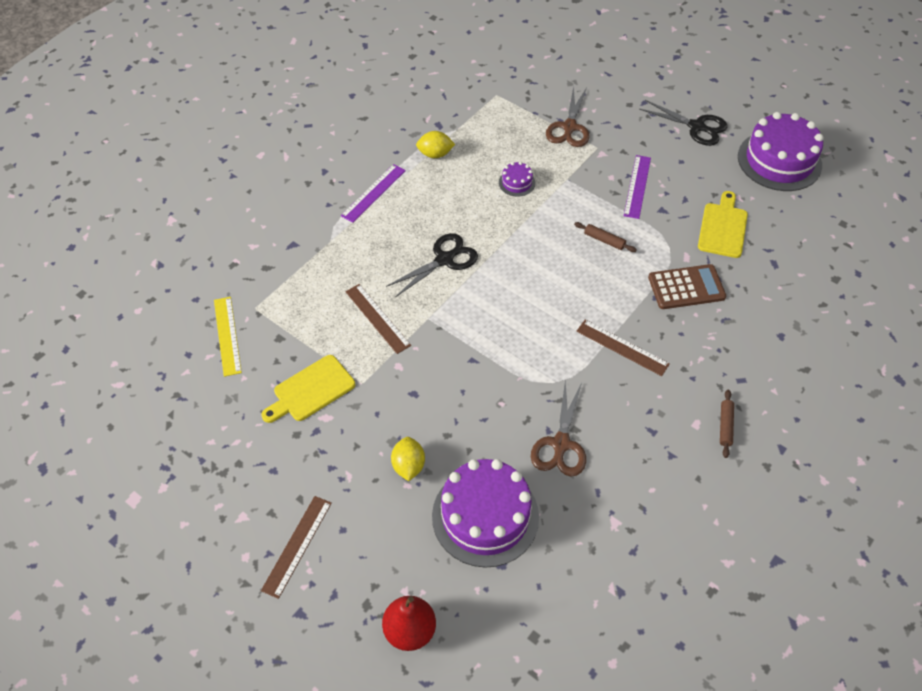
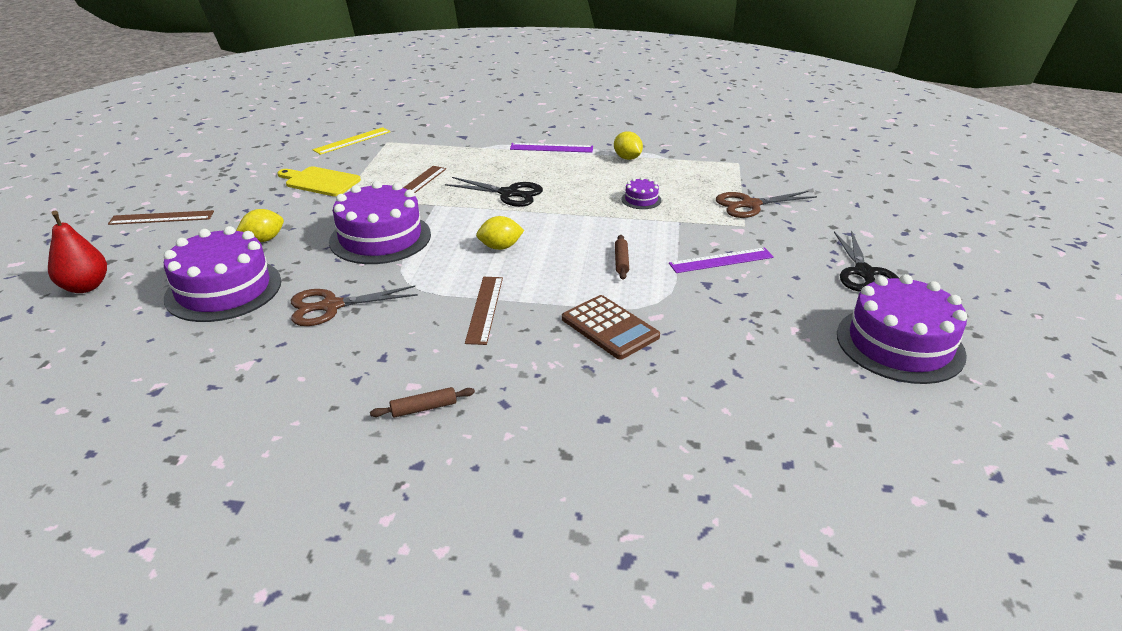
camera: 60 degrees right, 20 degrees down
yellow cutting board [698,191,748,258] -> none
none -> purple cake [329,181,431,264]
none -> yellow lemon [476,216,524,250]

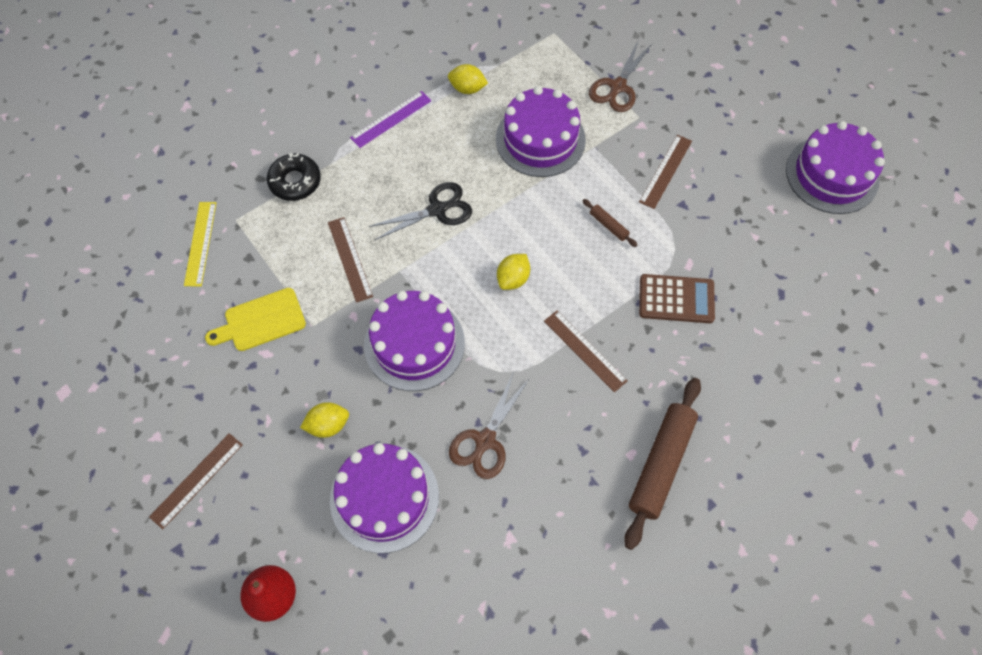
camera: 45 degrees left, 30 degrees up
yellow lemon [236,209,284,242] -> yellow lemon turned 60 degrees clockwise [300,402,349,438]
brown rolling pin [370,387,475,418] -> brown rolling pin [624,378,701,550], size x2.27
purple cake [621,177,662,209] -> purple cake [496,86,586,177], size x2.30
purple ruler [669,248,774,273] -> brown ruler [639,135,692,209]
black scissors [834,230,899,291] -> none
none -> black donut [267,153,321,201]

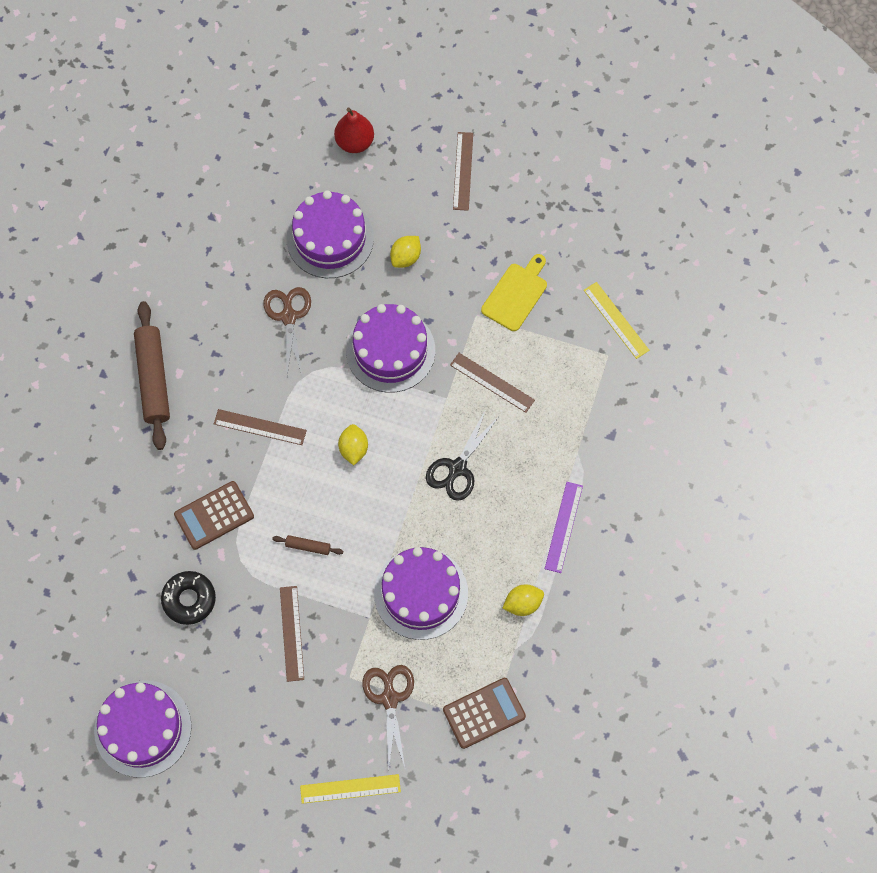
camera: 145 degrees right, 5 degrees up
black donut [267,153,321,201] -> black donut moved to [161,571,216,625]
none -> yellow ruler [300,774,401,804]
none -> brown calculator [443,678,526,749]

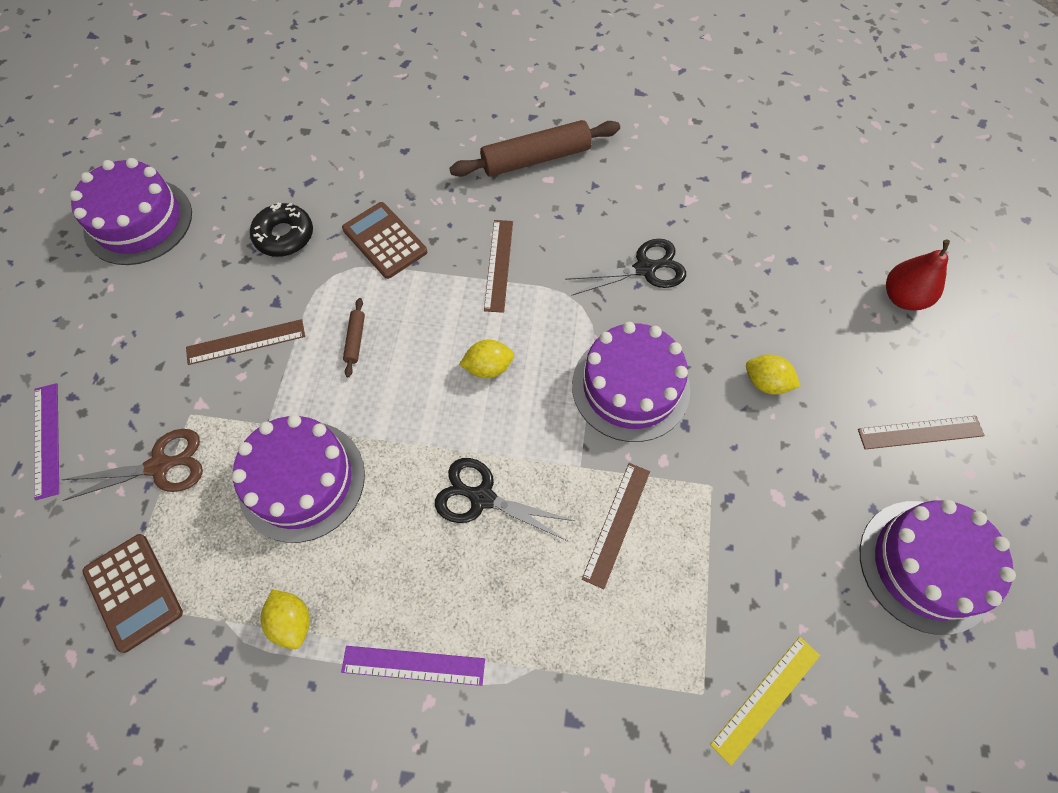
camera: 80 degrees right, 5 degrees down
brown scissors [264,287,311,375] -> black scissors [565,239,686,296]
purple cake [287,190,374,278] -> purple cake moved to [860,500,1016,635]
yellow ruler [300,774,401,804] -> purple ruler [35,383,59,500]
yellow cutting board [481,254,547,331] -> none

